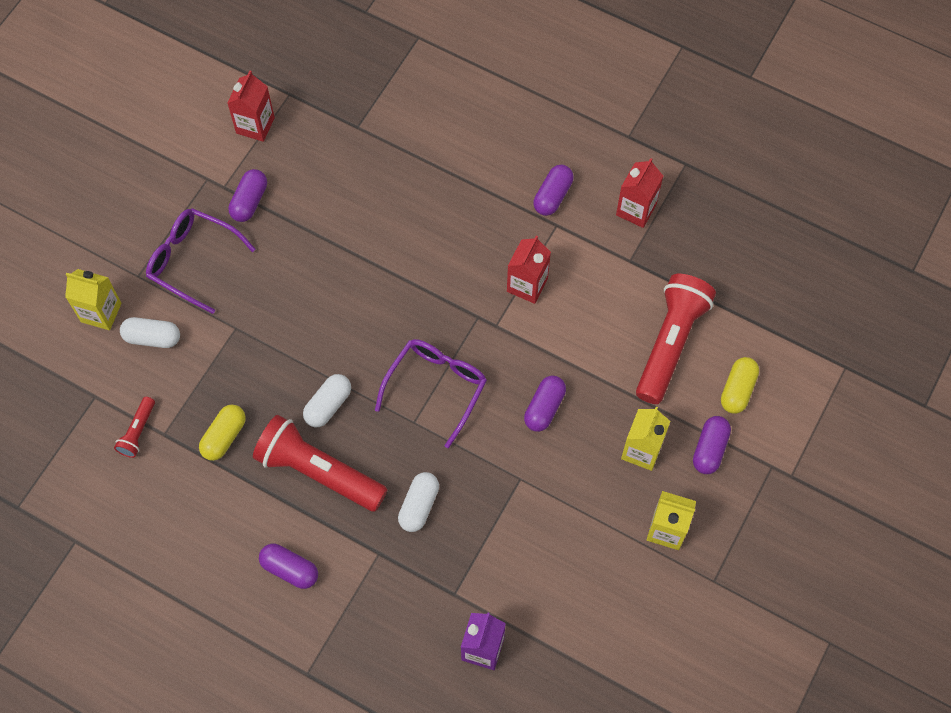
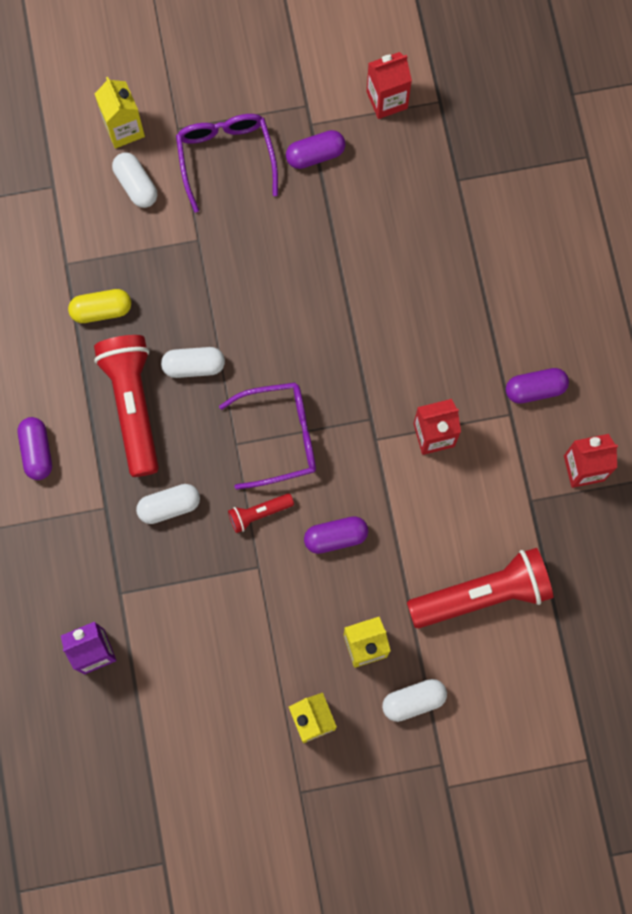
camera: 50 degrees right, 10 degrees up
red flashlight [114,397,155,458] -> red flashlight moved to [228,493,294,533]
purple capsule [693,416,731,474] -> white capsule [382,679,447,722]
yellow capsule [721,357,759,414] -> none

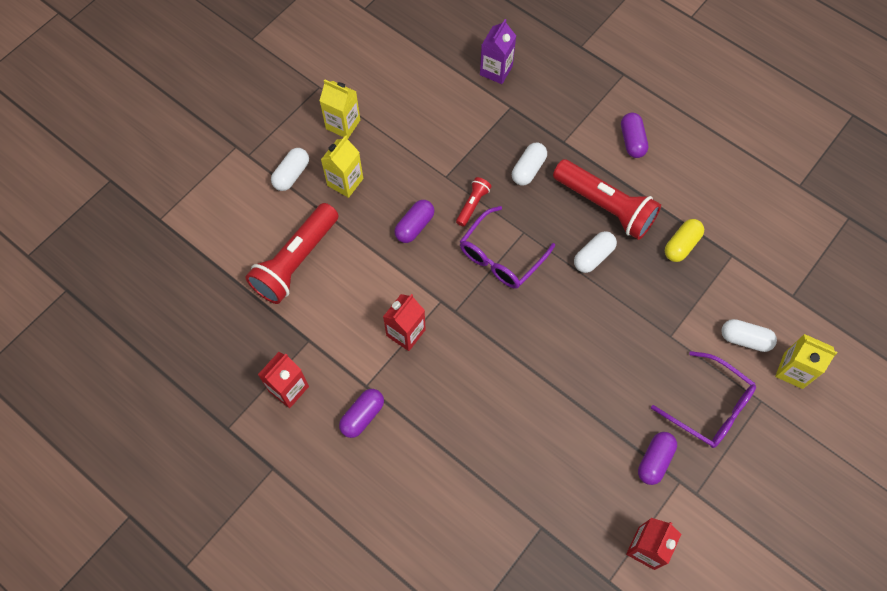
camera: 140 degrees right, 10 degrees down
purple capsule [18,417,52,480] -> purple capsule turned 45 degrees clockwise [621,113,648,158]

